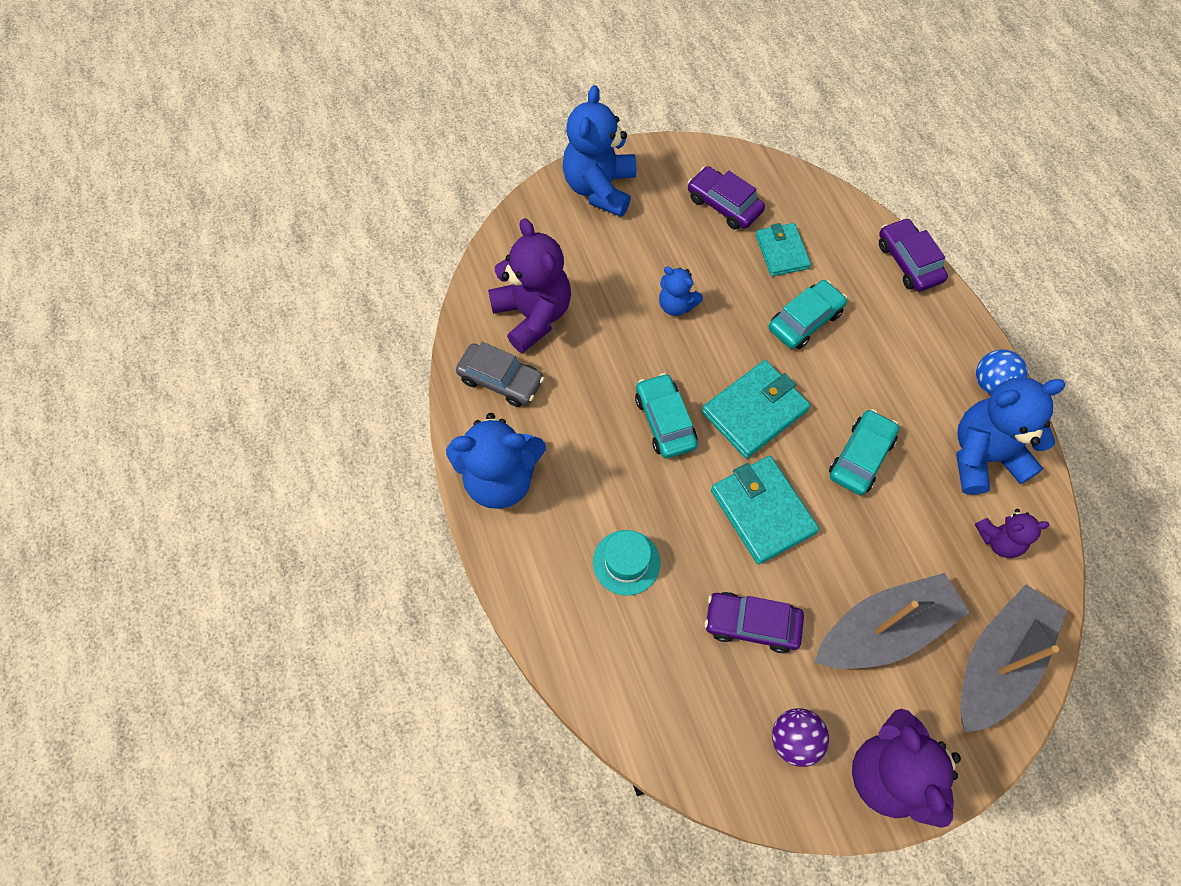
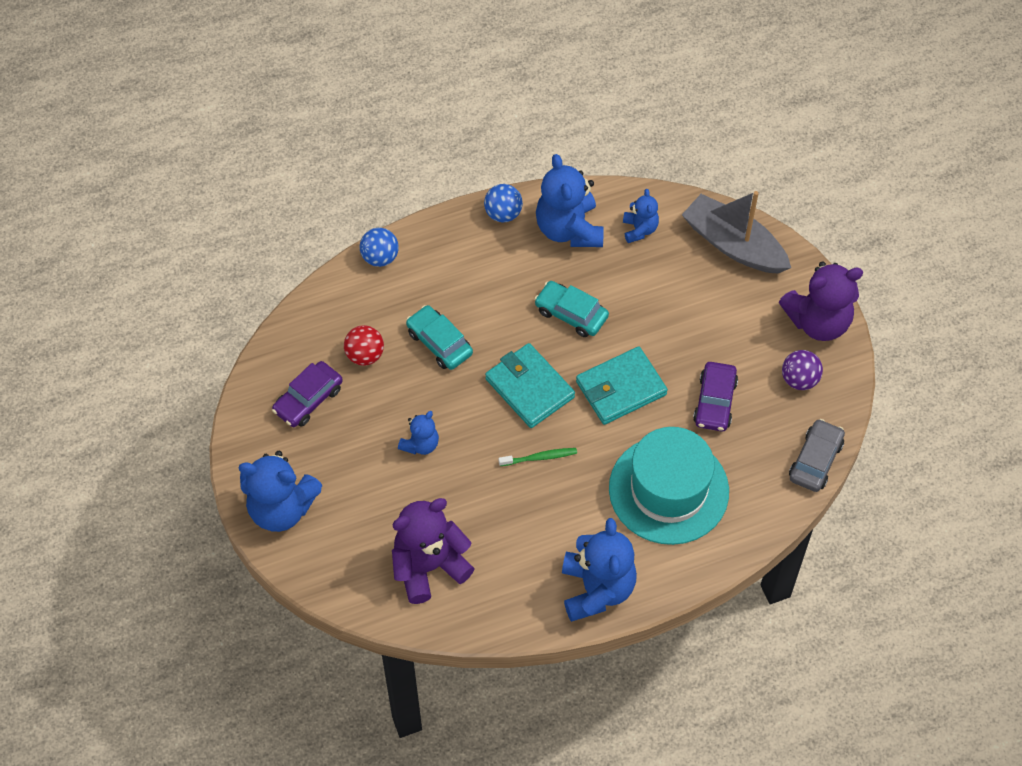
camera: 90 degrees left, 5 degrees down
grey car [456,342,544,407] -> grey car moved to [789,419,845,492]
turquoise hat [593,530,660,596] -> turquoise hat [609,427,729,545], size x2.15
turquoise car [635,373,698,458] -> green toothbrush [499,448,577,466]
turquoise wallet [756,223,811,276] -> red ball [344,325,384,366]
grey boat [814,573,970,669] -> none
purple car [879,218,948,292] -> blue ball [360,228,399,267]
purple teddy bear [975,509,1049,558] -> blue teddy bear [623,189,659,243]

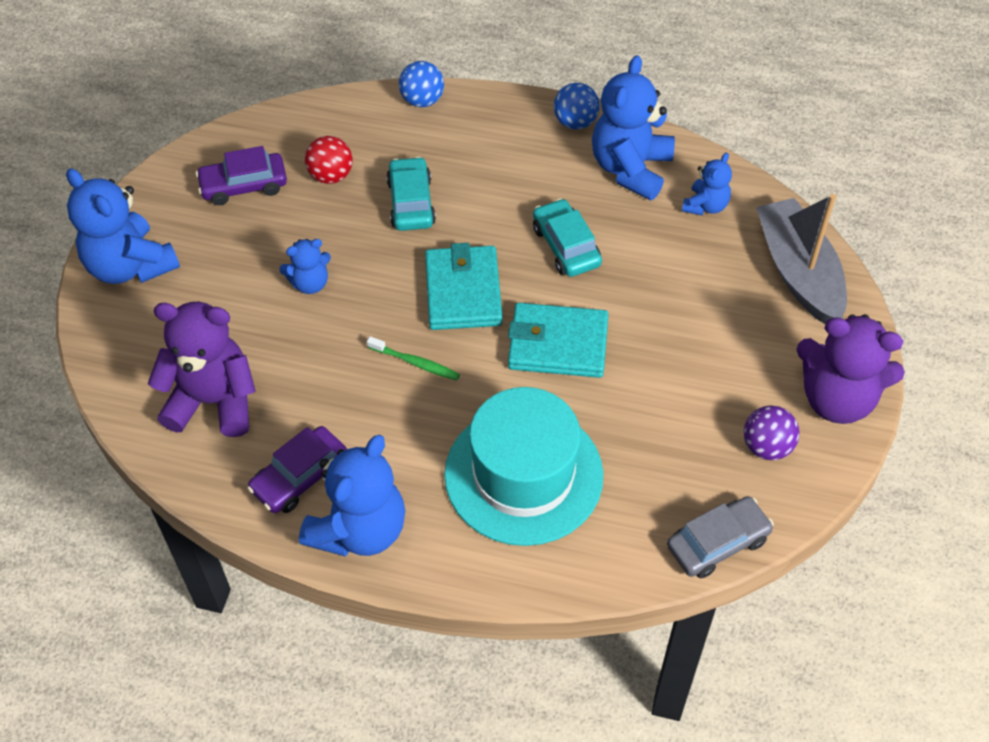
camera: 35 degrees right, 5 degrees down
purple car [693,362,738,431] -> purple car moved to [247,426,347,513]

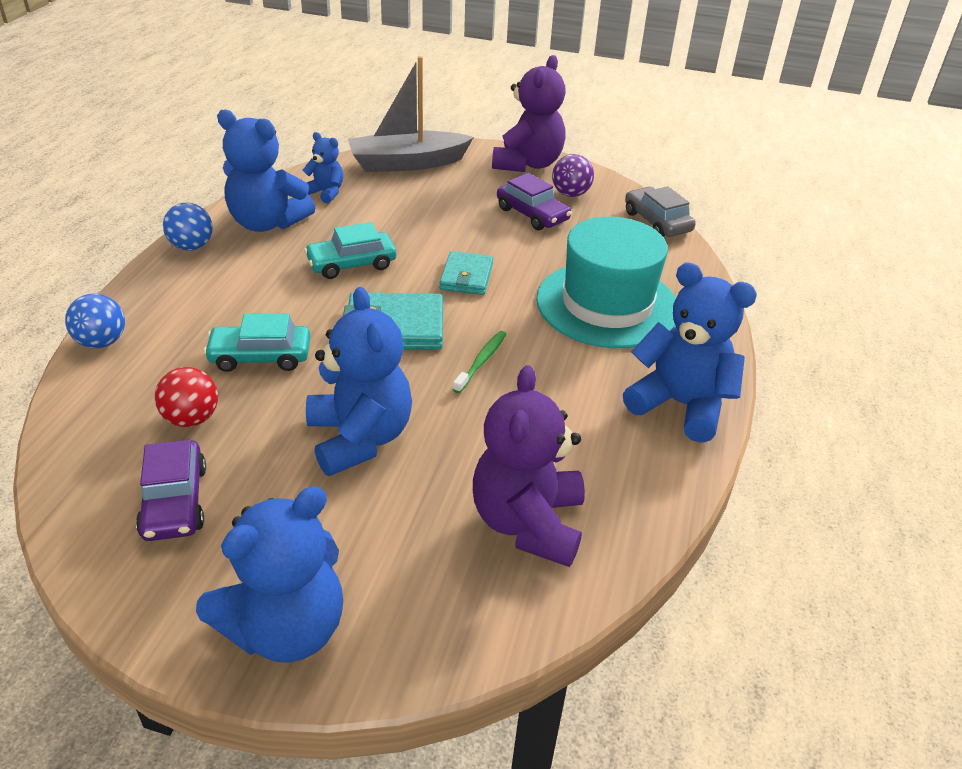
camera: 90 degrees left, 15 degrees down
purple car [247,426,347,513] -> purple car moved to [497,173,572,230]
blue teddy bear [279,239,331,294] -> blue teddy bear [306,287,412,476], size x1.88
turquoise wallet [508,303,609,378] -> turquoise wallet [440,251,493,295], size x0.66

